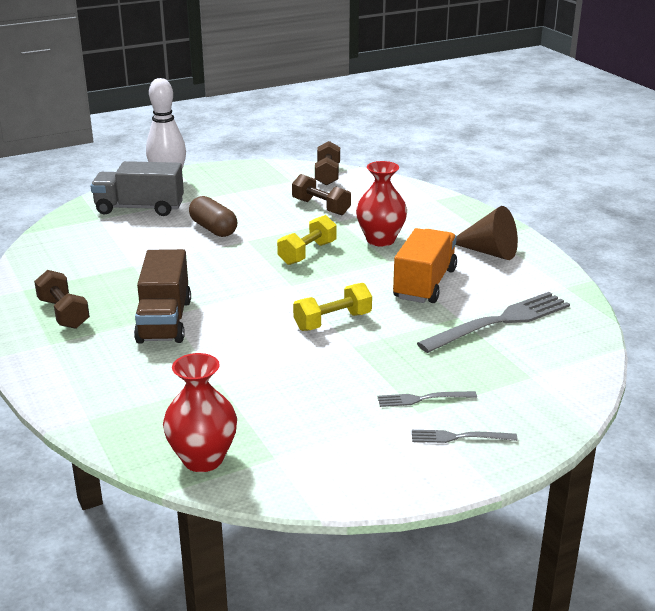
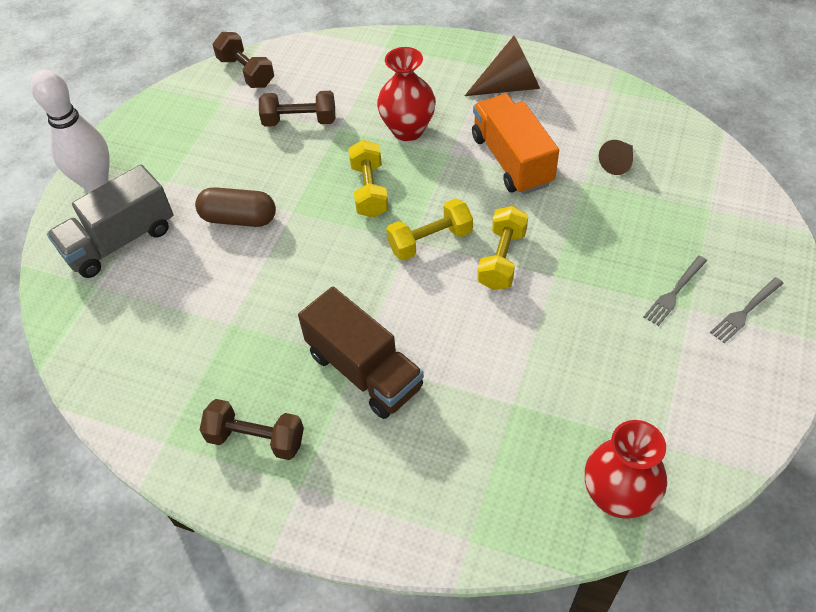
camera: 40 degrees left, 25 degrees up
grey fork [417,292,570,353] -> brown cone [599,140,633,175]
none -> yellow dumbbell [386,198,473,260]

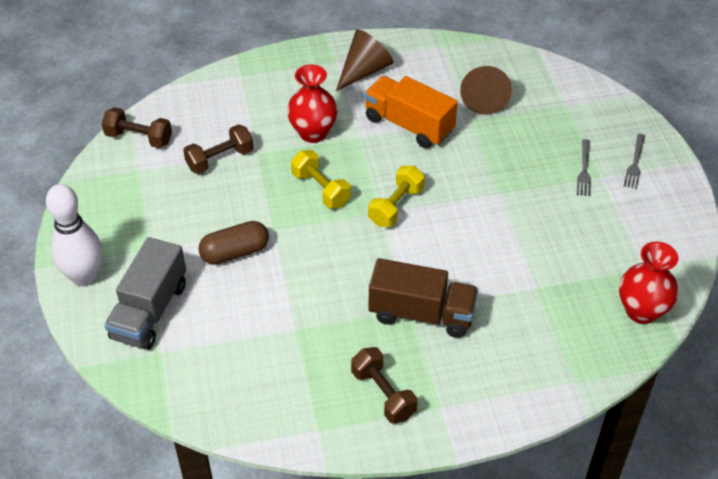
camera: 35 degrees left, 5 degrees down
brown dumbbell [200,399,304,460] -> brown dumbbell turned 75 degrees clockwise [351,347,418,424]
yellow dumbbell [477,206,528,290] -> none
brown cone [599,140,633,175] -> brown cone [460,66,512,115], size x1.74

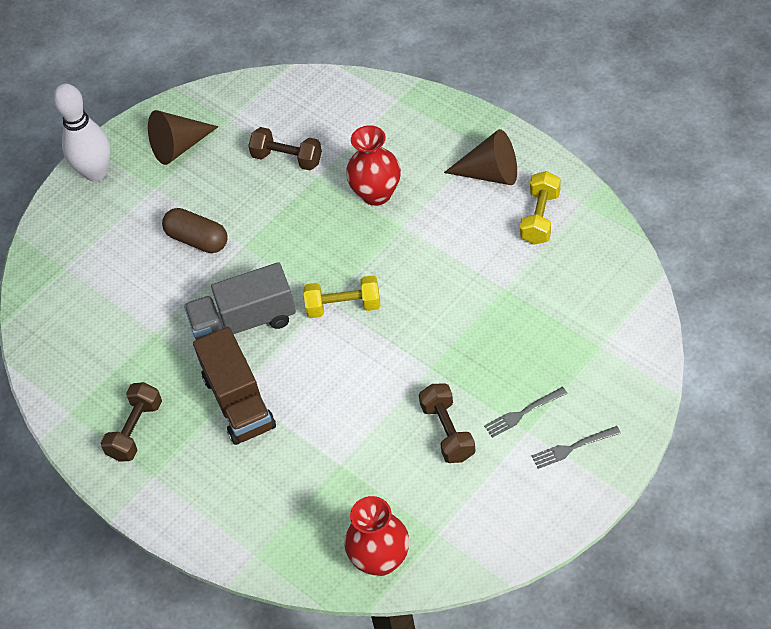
camera: 60 degrees right, 5 degrees up
brown dumbbell [102,107,172,148] -> brown dumbbell moved to [419,383,476,463]
grey truck [104,237,186,350] -> grey truck moved to [184,262,296,340]
yellow dumbbell [291,150,351,208] -> yellow dumbbell moved to [520,171,560,245]
orange truck [364,76,458,148] -> none
brown cone [460,66,512,115] -> brown cone moved to [148,110,218,165]

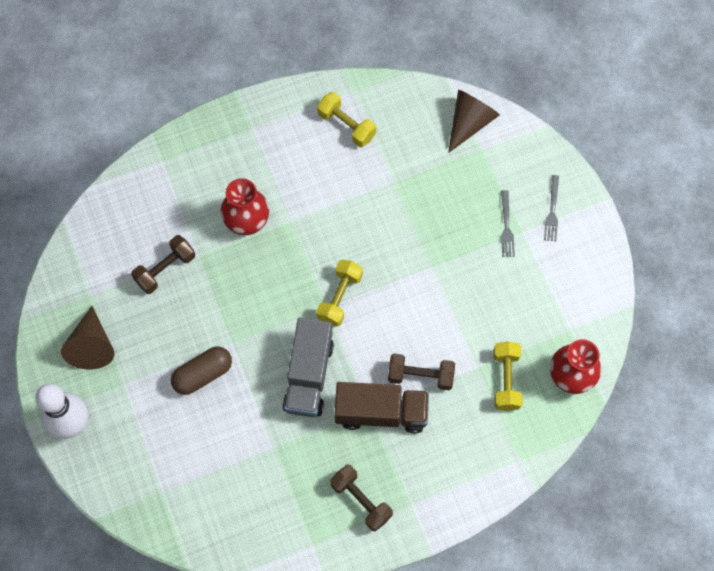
camera: 70 degrees left, 15 degrees up
brown dumbbell [419,383,476,463] -> brown dumbbell moved to [388,354,455,390]
brown cone [444,129,517,185] -> brown cone moved to [448,90,500,153]
none -> yellow dumbbell [493,341,523,411]

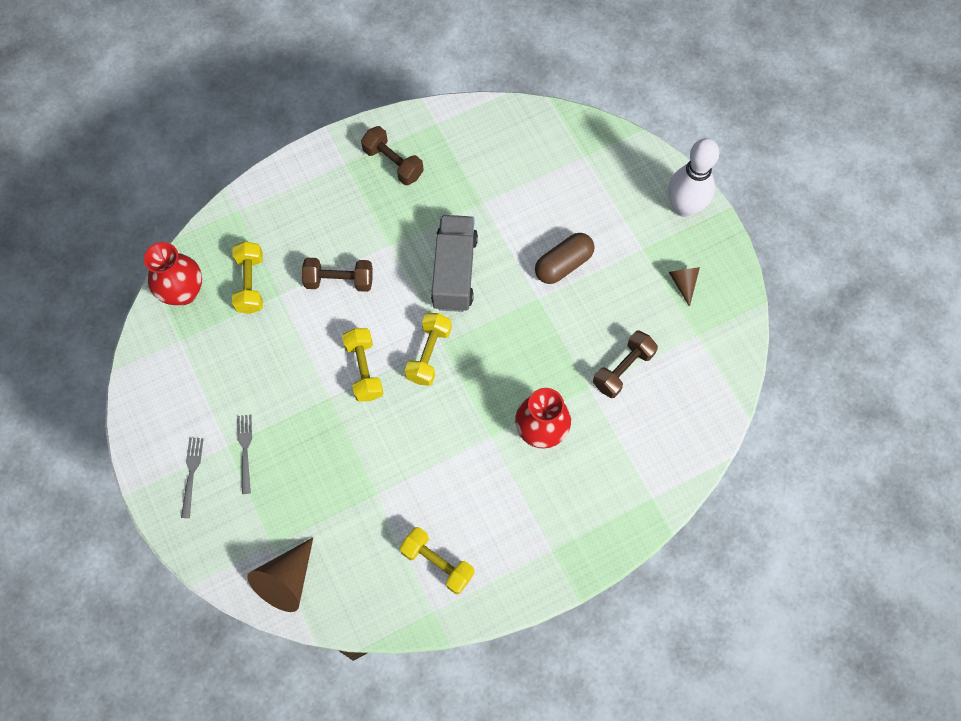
camera: 175 degrees right, 0 degrees up
brown cone [61,306,114,370] -> brown cone [669,267,700,307], size x0.58
brown truck [335,382,429,433] -> none
none -> yellow dumbbell [342,328,384,402]

